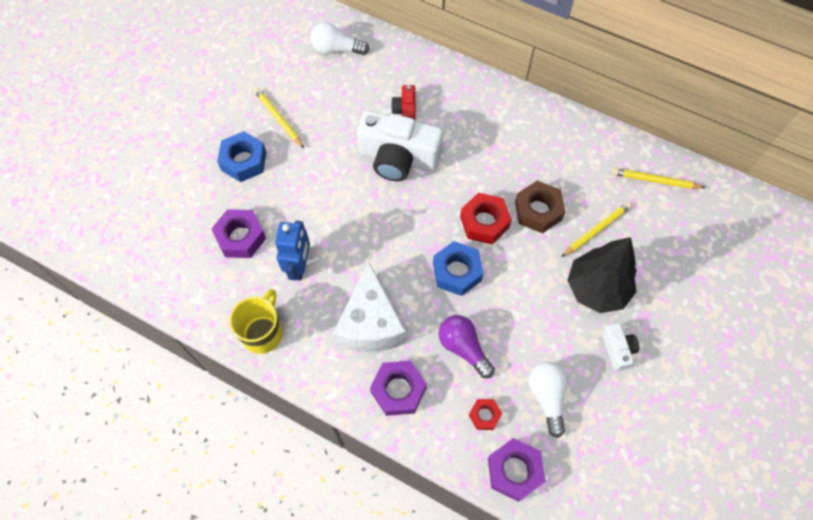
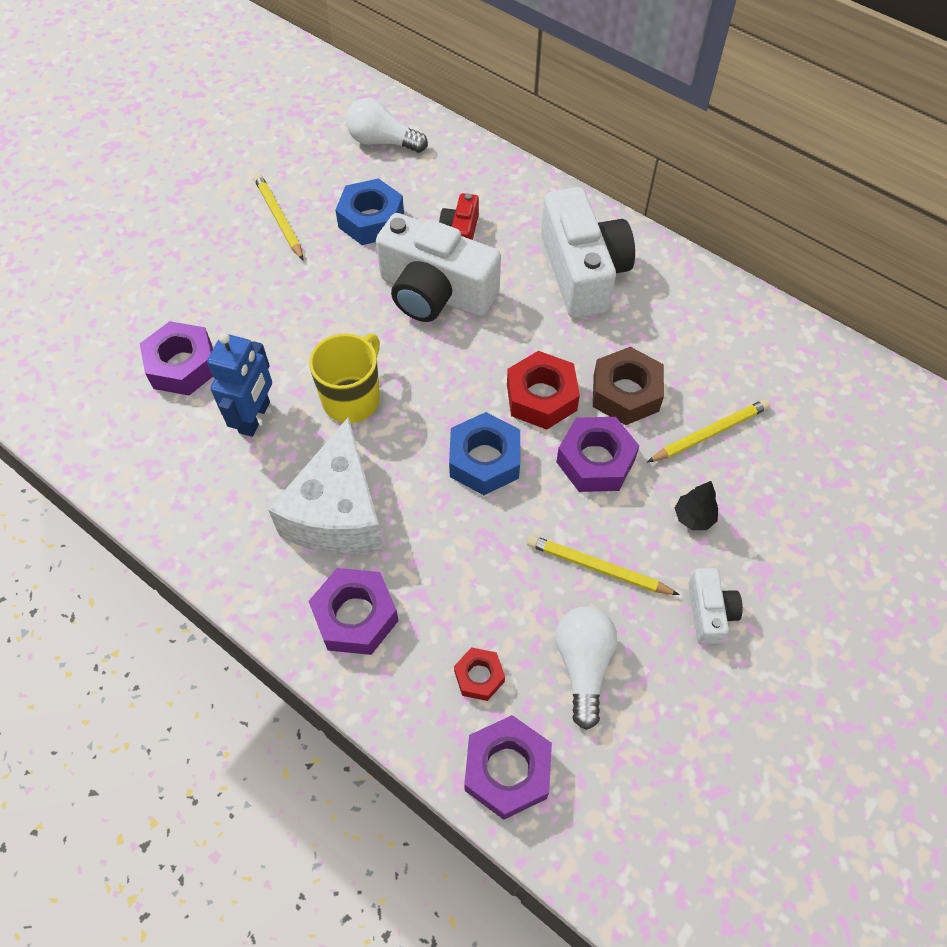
camera: 10 degrees right, 5 degrees down
blue nut [217,131,266,182] -> blue nut moved to [335,178,404,245]
yellow mug [229,289,283,354] -> yellow mug moved to [309,334,380,423]
purple light bulb [439,315,495,378] -> none
black tree [567,237,637,313] -> black tree [675,481,718,530], size x0.42
yellow pencil [612,168,705,189] -> yellow pencil moved to [527,535,680,595]
none -> white camera [541,187,635,318]
none -> purple nut [556,417,639,492]

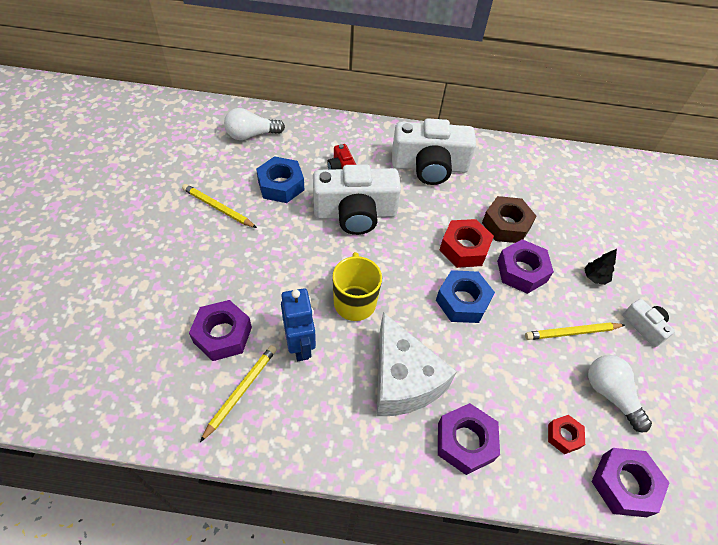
camera: 35 degrees left, 5 degrees down
white camera [541,187,635,318] -> white camera turned 135 degrees clockwise [392,118,476,185]
yellow pencil [647,399,770,462] -> yellow pencil moved to [200,345,277,442]

